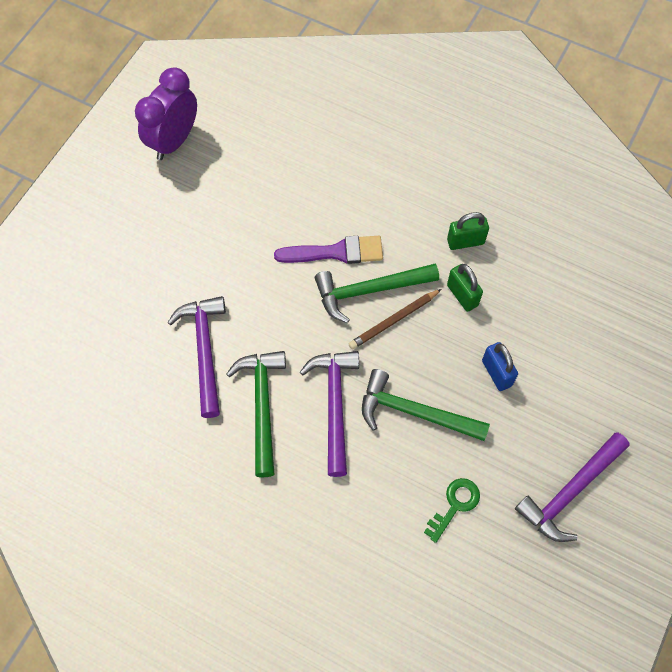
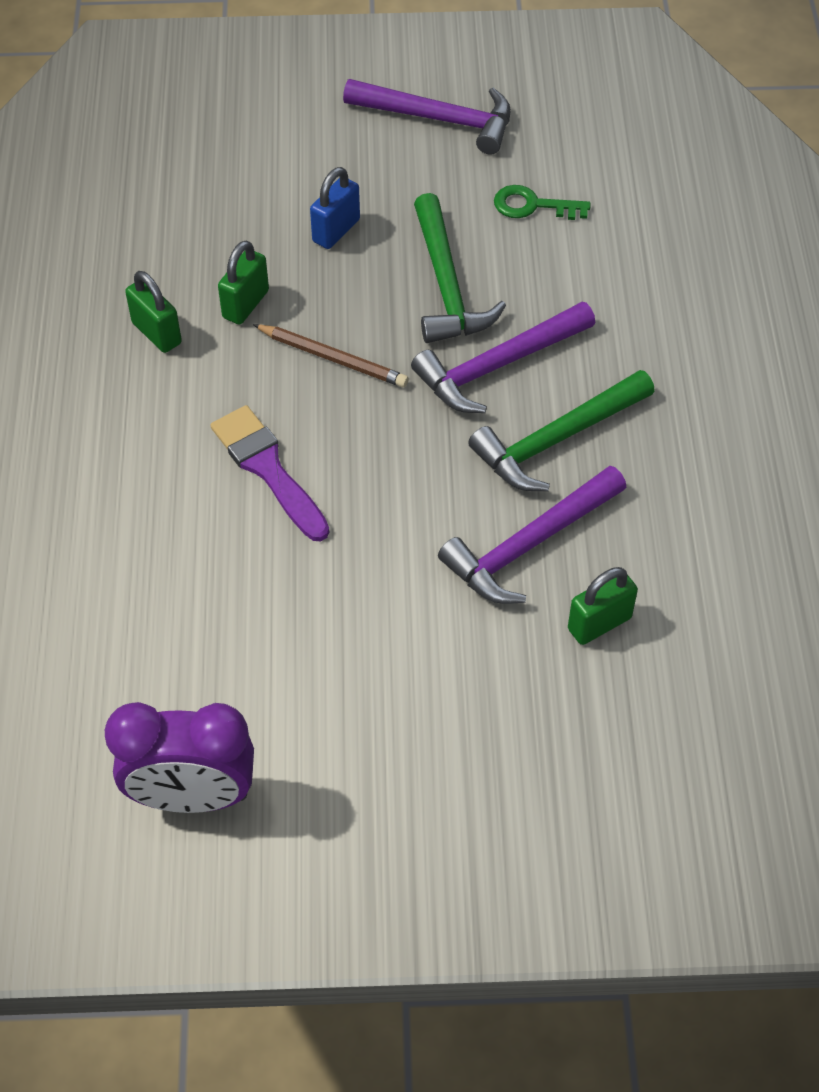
camera: 120 degrees left, 10 degrees down
green hammer [315,264,439,323] -> none
none -> green padlock [568,567,638,645]

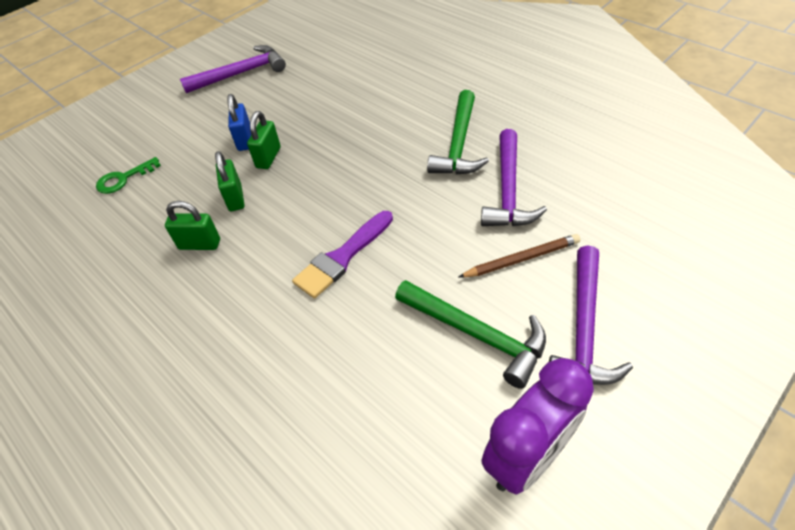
camera: 40 degrees left, 5 degrees down
purple brush [210,405,329,541] -> purple brush turned 60 degrees counterclockwise [292,211,393,298]
brown pencil [253,324,409,387] -> brown pencil moved to [459,234,580,278]
purple hammer [411,302,595,413] -> purple hammer moved to [549,246,633,385]
green hammer [414,193,506,343] -> green hammer moved to [395,280,546,389]
green key [494,185,591,220] -> green key moved to [96,157,161,194]
green padlock [568,567,638,645] -> green padlock moved to [247,111,281,169]

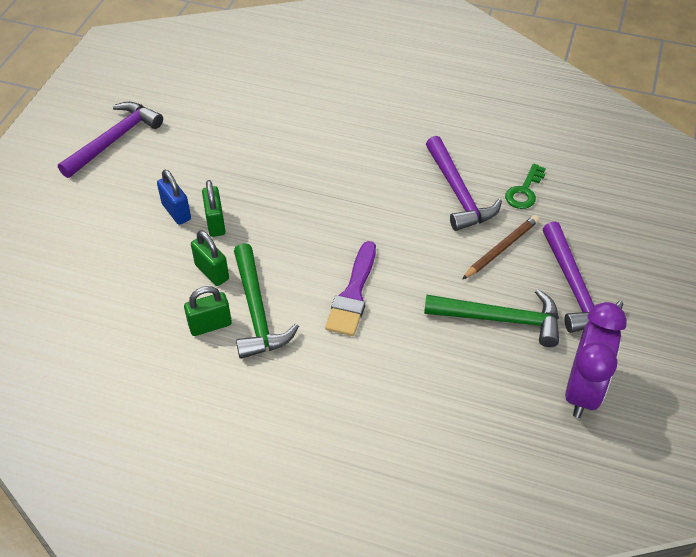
camera: 30 degrees left, 0 degrees up
green key [96,157,161,194] -> green key moved to [505,164,546,209]
green hammer [427,90,489,175] -> green hammer moved to [234,243,299,359]

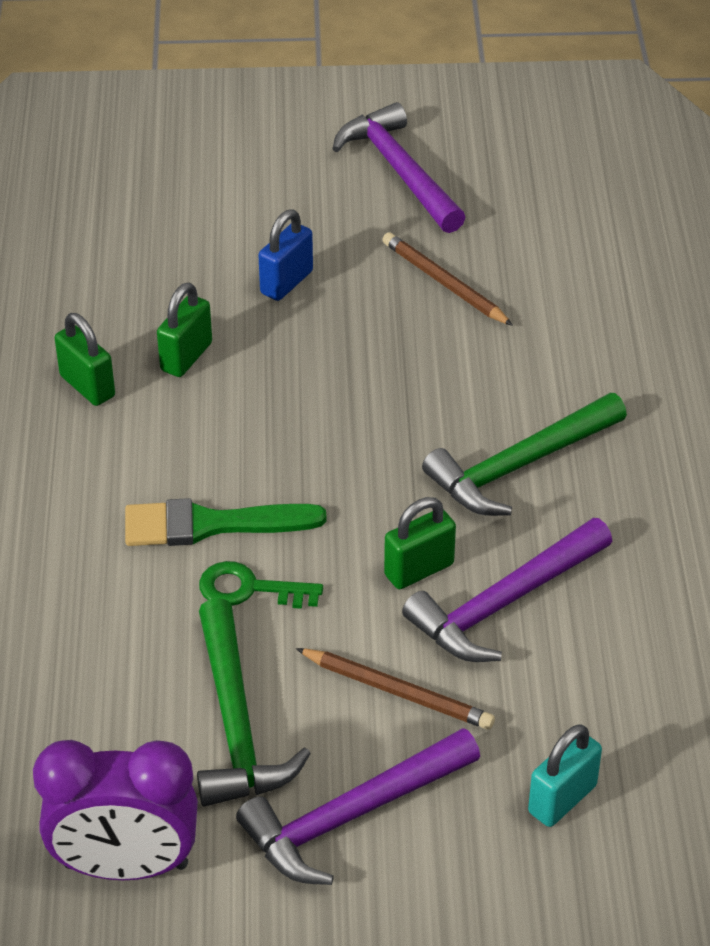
camera: 70 degrees right, 5 degrees down
purple hammer [58,102,163,178] -> purple hammer turned 135 degrees counterclockwise [332,102,466,233]
green padlock [202,180,225,237] -> green padlock moved to [384,497,456,589]
green hammer [234,243,299,359] -> green hammer moved to [422,393,627,516]
purple brush [325,241,376,336] -> green brush [125,498,327,546]
green key [505,164,546,209] -> green key moved to [199,561,323,609]
none -> brown pencil [382,232,513,326]
none -> turquoise padlock [528,724,602,827]

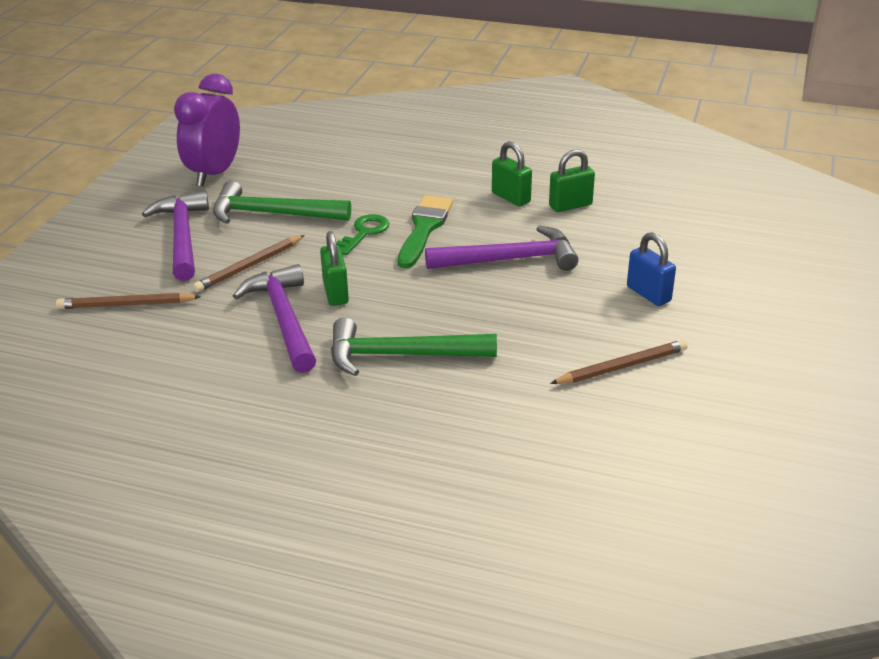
camera: 110 degrees right, 10 degrees down
green padlock [157,283,212,377] -> green padlock moved to [492,141,532,206]
purple hammer [332,102,466,233] -> purple hammer moved to [425,225,579,271]
green hammer [422,393,627,516] -> green hammer turned 75 degrees counterclockwise [331,317,497,376]
turquoise padlock [528,724,602,827] -> brown pencil [56,293,201,309]

